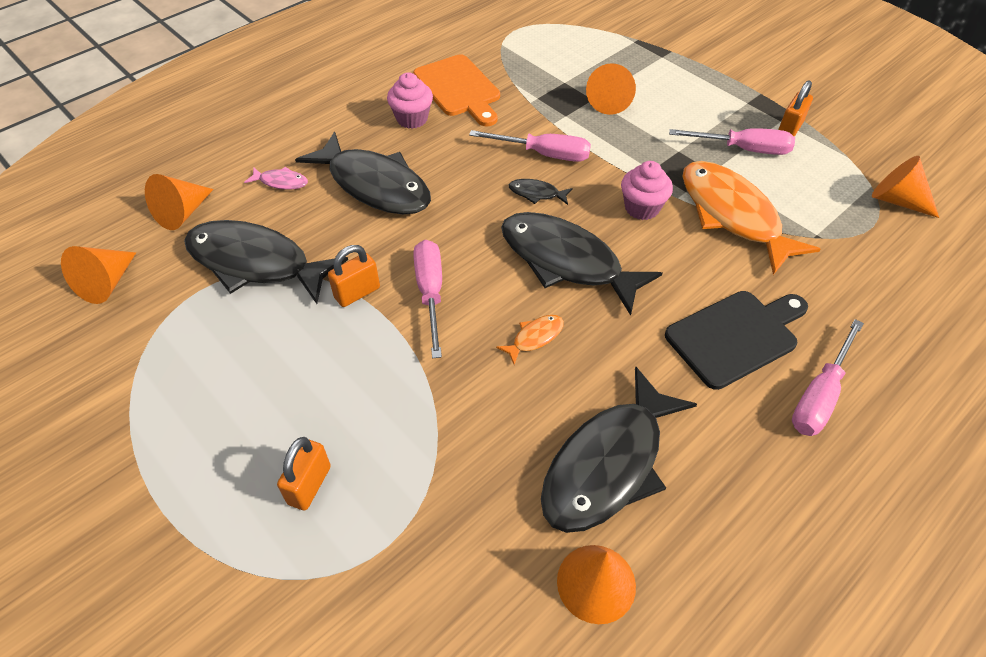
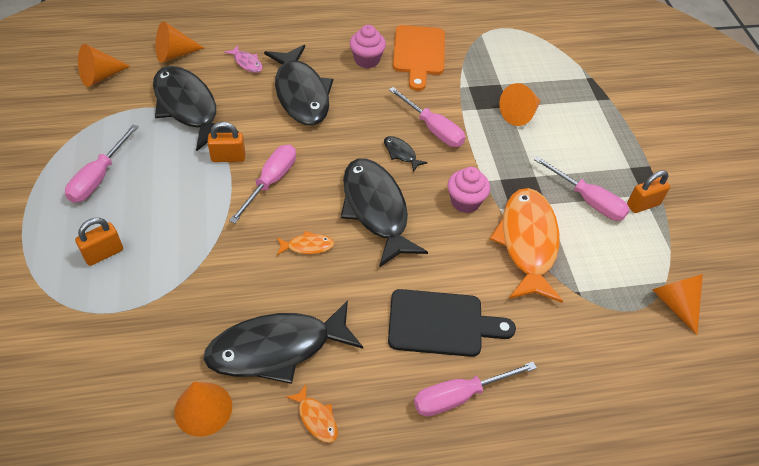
camera: 30 degrees right, 0 degrees up
none -> pink screwdriver [65,124,139,203]
none -> orange fish [286,384,338,443]

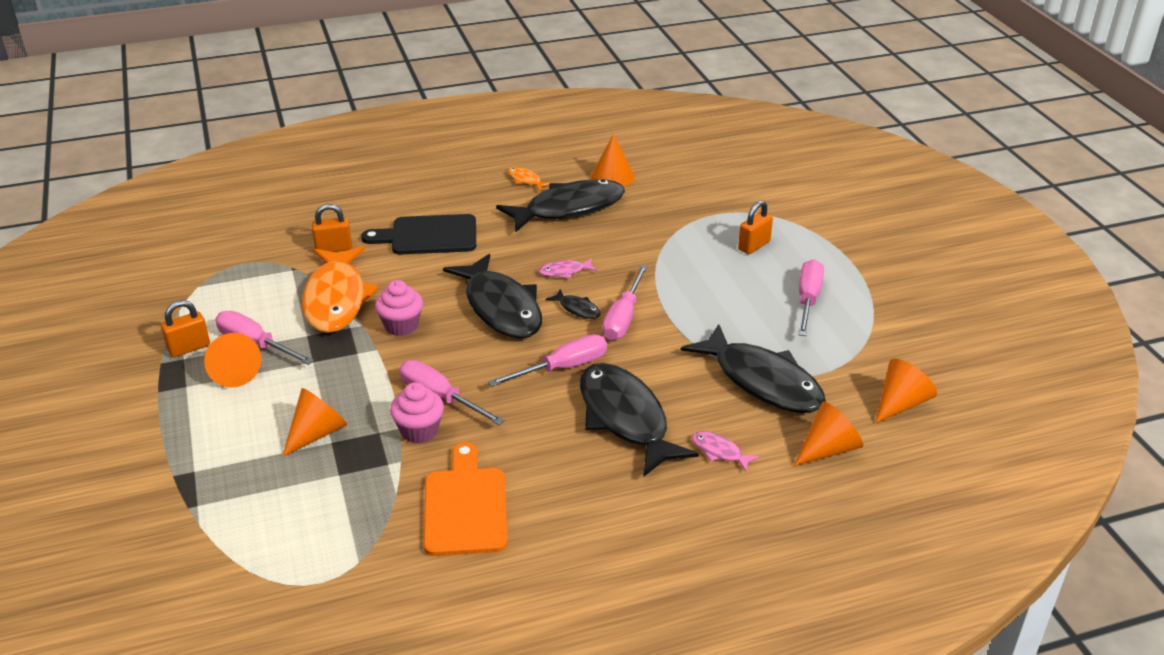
camera: 175 degrees right, 15 degrees down
orange padlock [207,122,245,162] -> orange padlock moved to [312,204,352,252]
orange fish [277,231,334,255] -> pink fish [538,258,597,279]
pink cupcake [350,25,386,68] -> pink cupcake moved to [390,382,444,444]
black fish [384,136,428,172] -> black fish moved to [546,289,600,319]
pink screwdriver [414,362,537,417] -> pink screwdriver moved to [488,334,607,387]
orange cone [652,274,703,335] -> orange cone moved to [204,333,261,388]

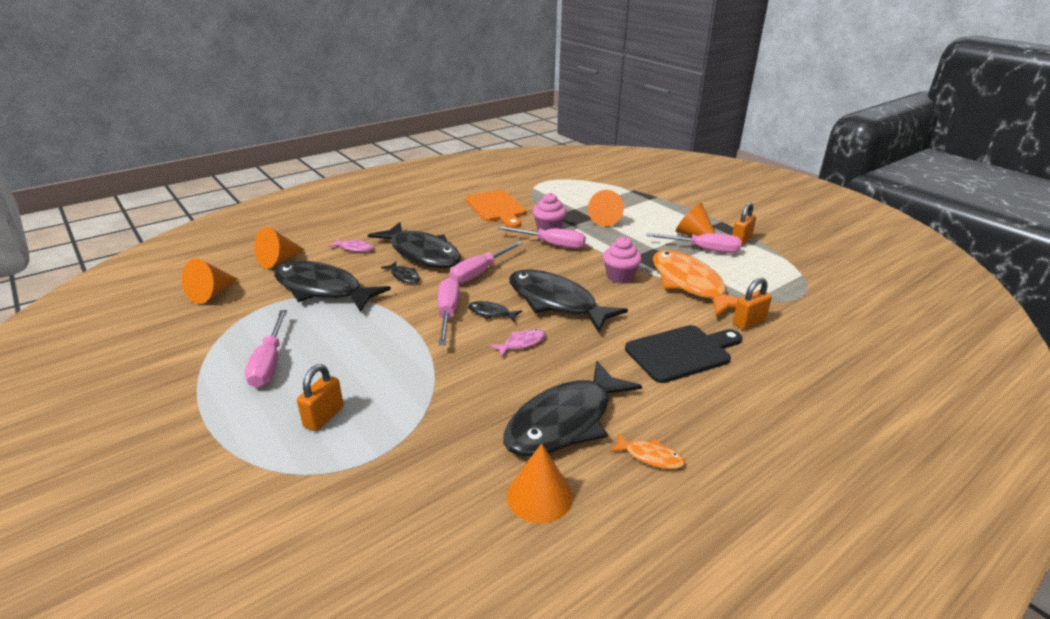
camera: 160 degrees right, 5 degrees down
none -> black fish [381,262,420,283]

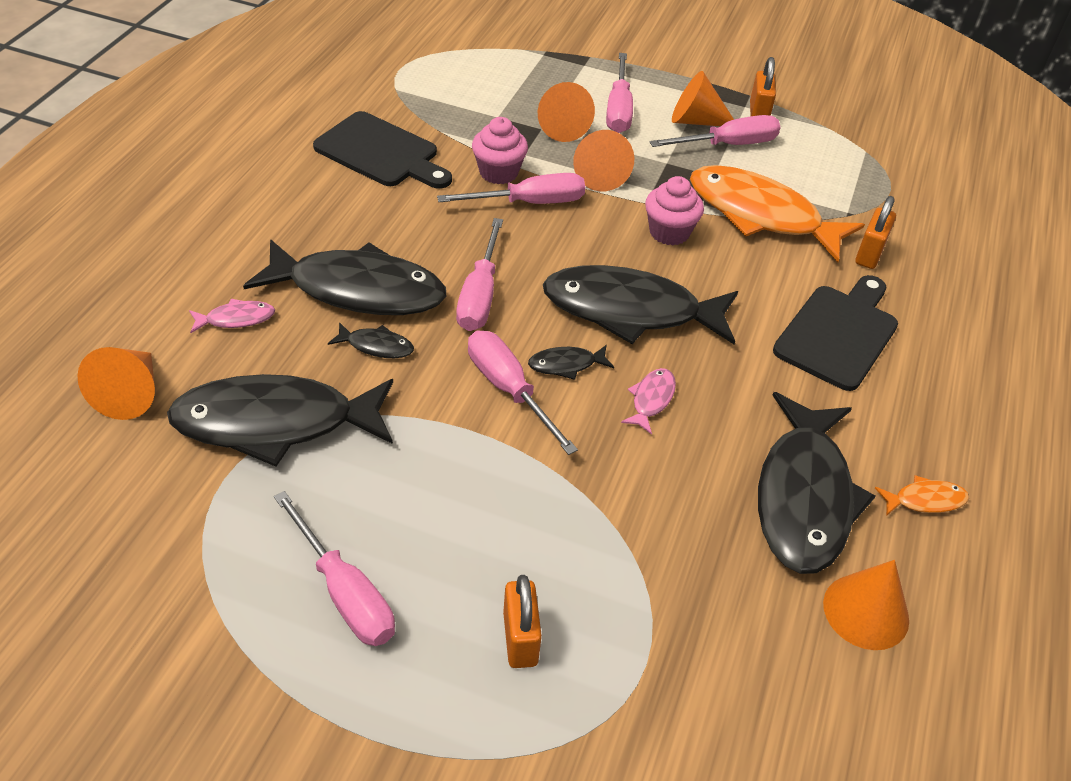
camera: 35 degrees left, 15 degrees up
orange cone [182,259,238,304] -> orange cone moved to [573,130,635,191]
orange cutting board [465,190,526,228] -> black cutting board [313,111,452,189]
none -> pink screwdriver [606,53,633,133]

